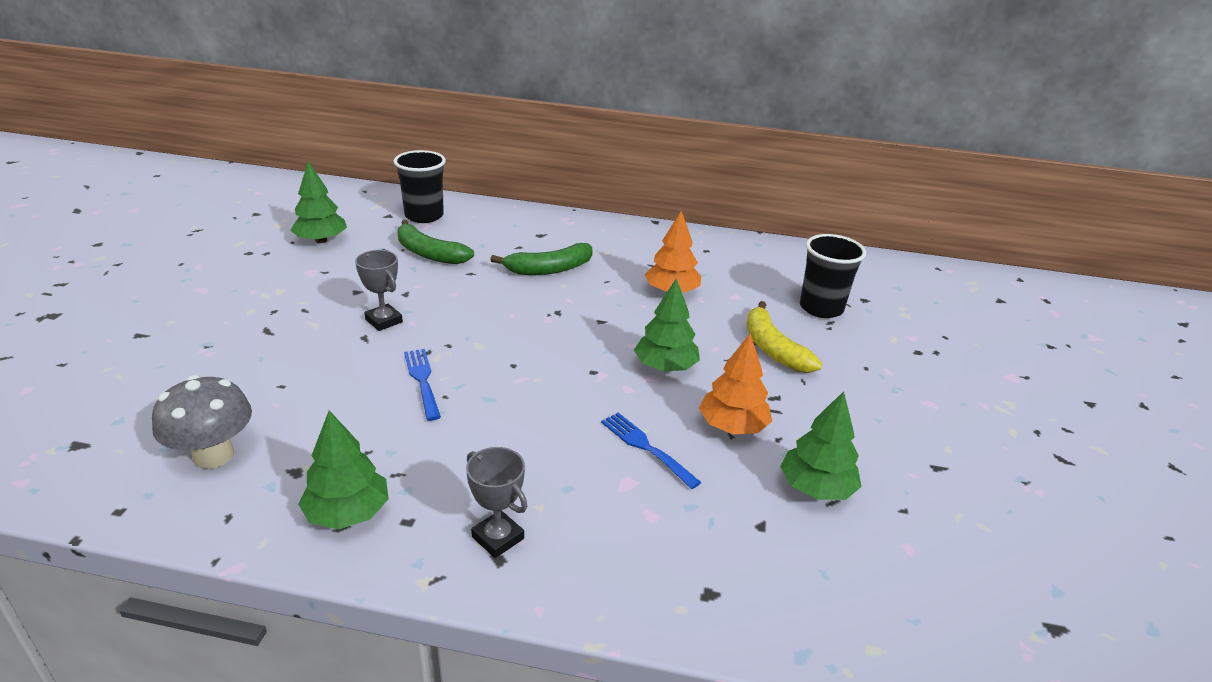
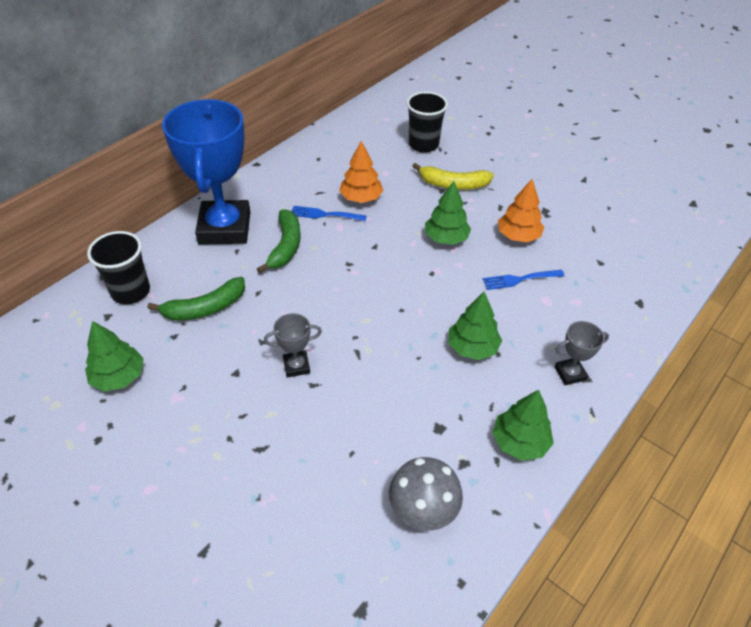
camera: 60 degrees left, 15 degrees up
blue fork [404,349,441,421] -> blue fork moved to [292,206,367,221]
green tree [780,391,862,500] -> green tree moved to [448,292,502,360]
none -> blue trophy [162,99,250,245]

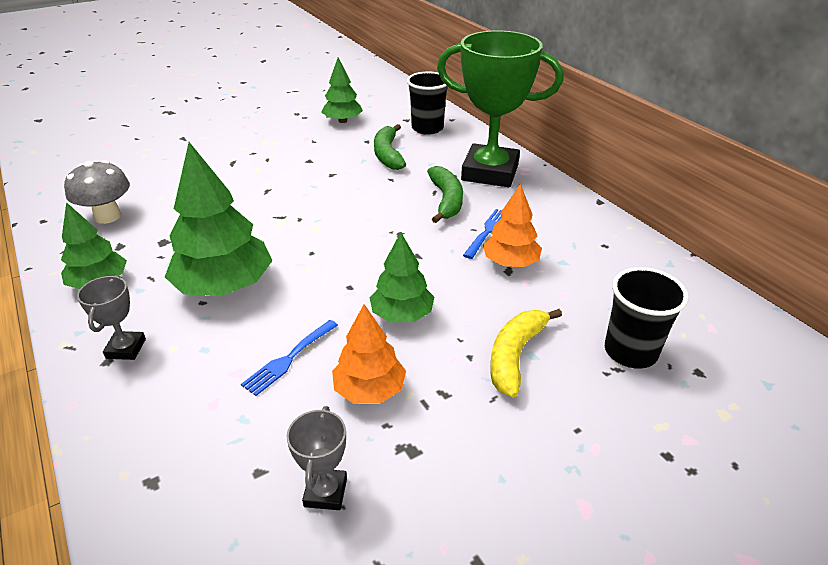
camera: 110 degrees right, 10 degrees down
blue trophy [162,99,250,245] -> green trophy [437,30,563,187]
green banana [257,209,301,273] -> green banana turned 120 degrees counterclockwise [427,166,463,223]
grey trophy [264,313,322,378] -> grey trophy moved to [287,406,347,510]
green tree [448,292,502,360] -> green tree [165,142,272,296], size x1.66
blue fork [483,270,565,290] -> blue fork turned 150 degrees counterclockwise [241,320,338,396]

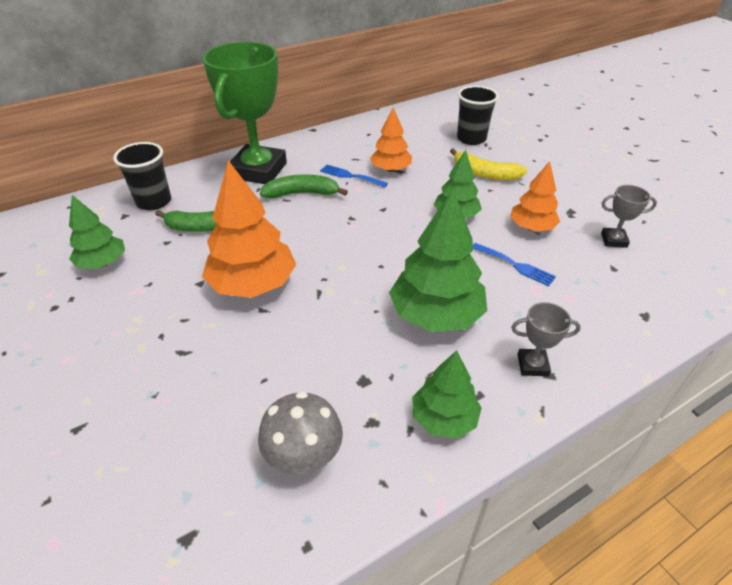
camera: 90 degrees left, 5 degrees up
none -> orange tree [202,160,297,298]

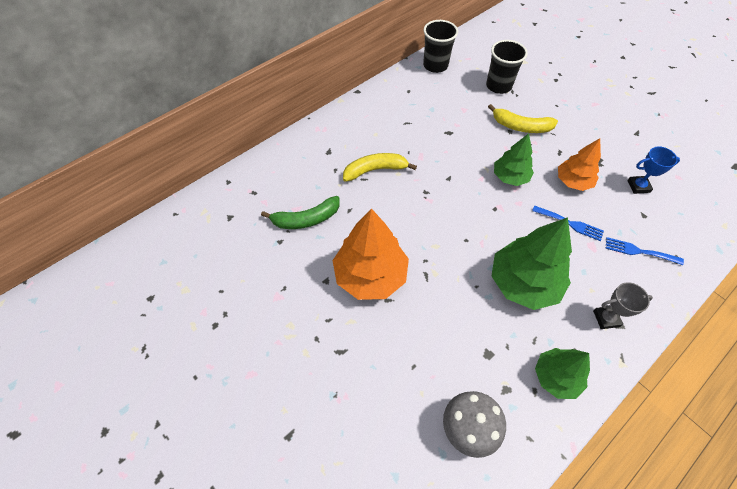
camera: 10 degrees left, 15 degrees up
green tree [69,195,125,269] -> none
black cup [113,142,171,210] -> black cup moved to [423,20,458,73]
green trophy [202,42,287,184] -> none
green banana [260,174,348,198] -> yellow banana [343,153,417,182]
blue fork [320,165,388,188] -> blue fork moved to [606,237,684,265]
orange tree [370,107,412,172] -> none
grey trophy [601,185,657,248] -> blue trophy [627,147,680,194]

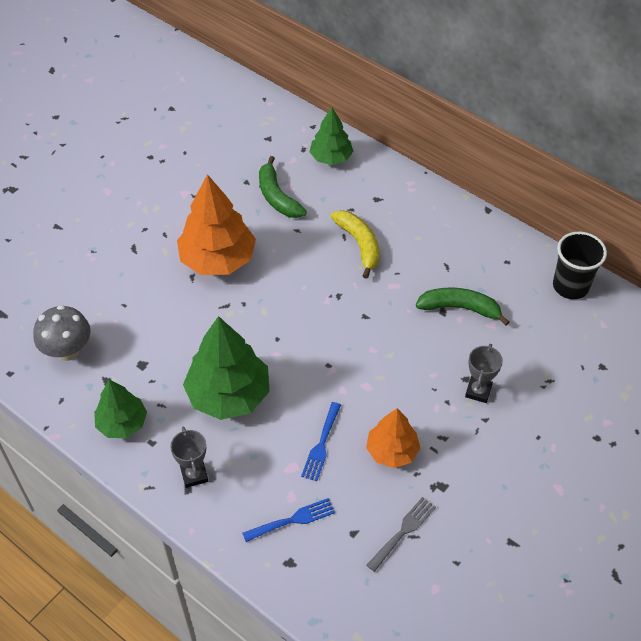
camera: 80 degrees right, 5 degrees down
black cup [486,40,528,94] -> none
yellow banana [488,104,558,133] -> grey trophy [465,344,503,403]
green tree [494,133,534,186] -> green tree moved to [310,107,354,165]
blue fork [606,237,684,265] -> blue fork turned 60 degrees clockwise [242,498,335,542]
blue trophy [627,147,680,194] -> grey fork [367,497,436,572]
none -> green banana [416,287,509,326]

